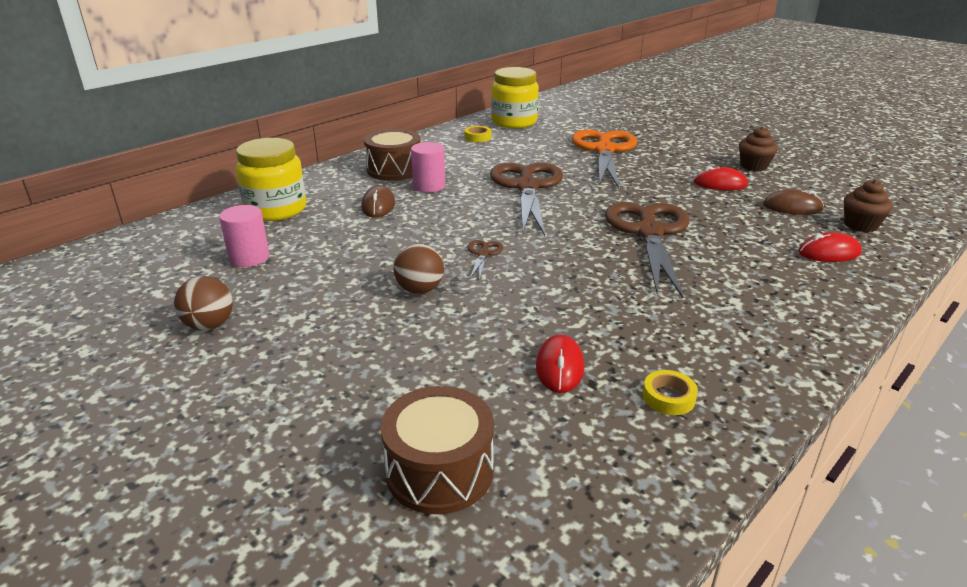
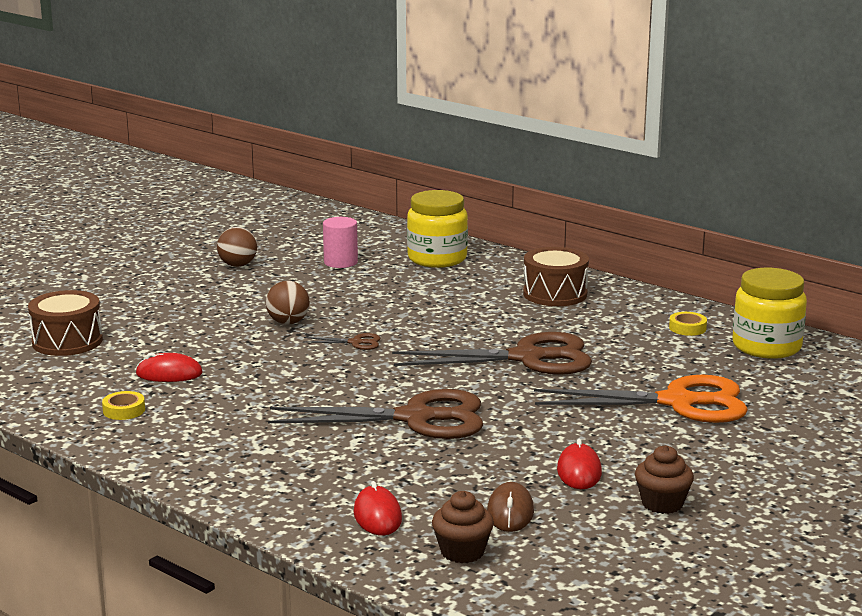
camera: 85 degrees right, 10 degrees down
brown mouse [361,185,395,218] -> none
pink cylinder [411,142,445,193] -> none

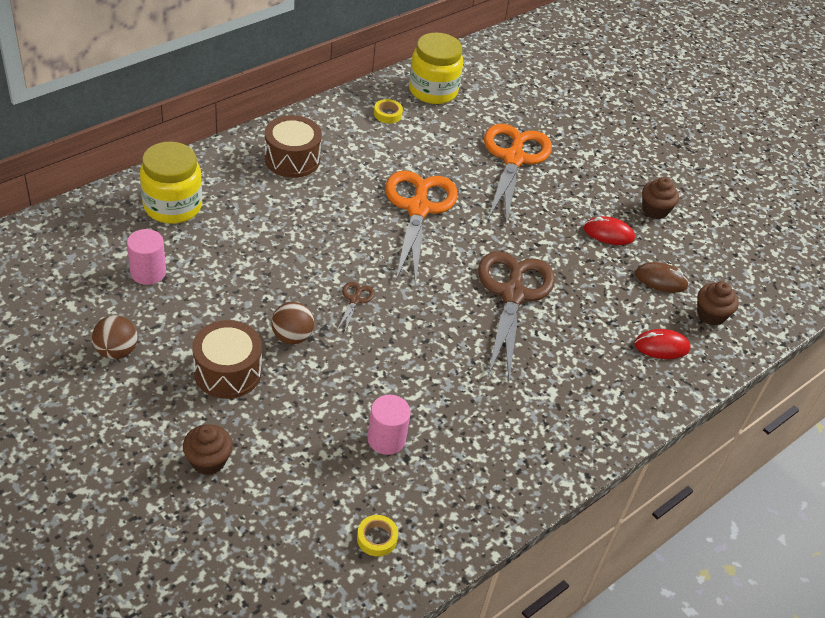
camera: 85 degrees left, 25 degrees up
brown drum [28,290,103,356] -> brown drum moved to [192,320,262,399]
yellow tape [102,391,145,420] -> yellow tape moved to [357,515,398,557]
red mouse [136,353,203,382] -> pink cylinder [367,395,411,455]
brown scissors [392,332,592,375] -> orange scissors [385,170,458,286]
none -> brown cupcake [183,424,233,475]

